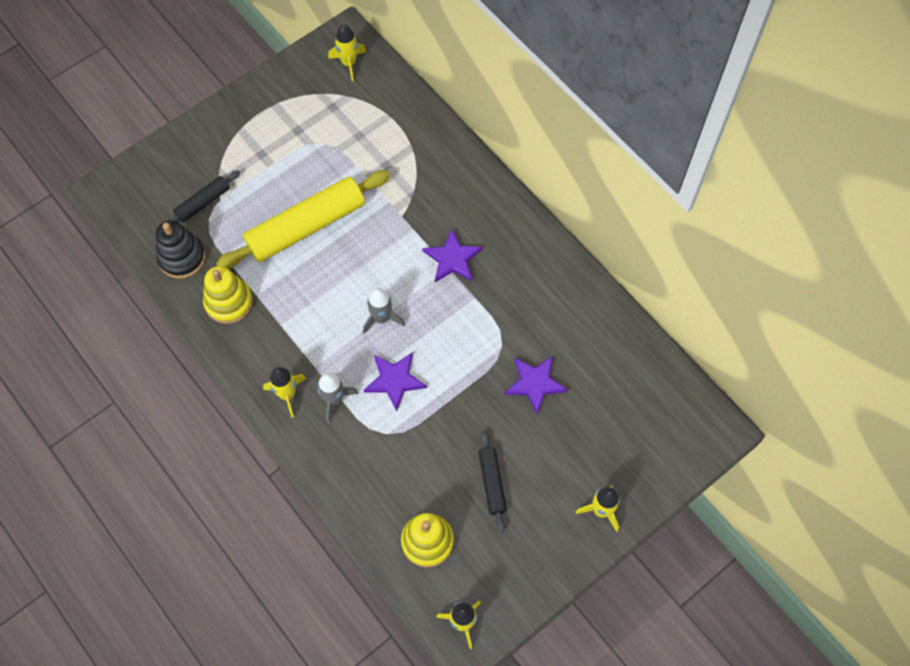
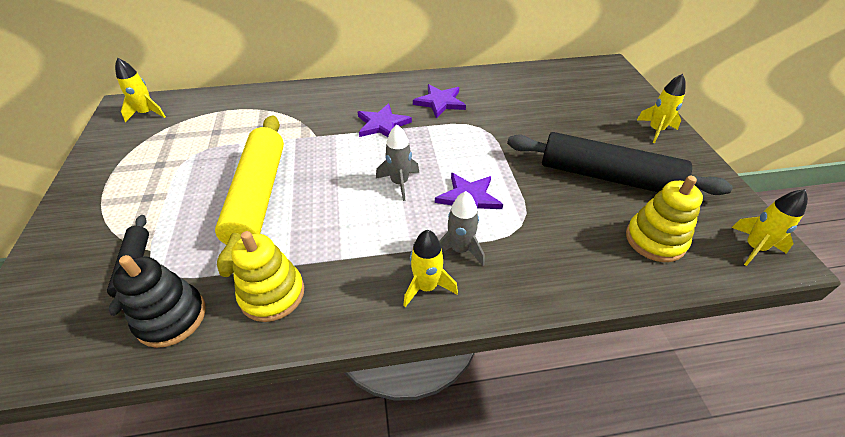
camera: 60 degrees left, 20 degrees down
black rolling pin [478,431,507,533] -> black rolling pin [507,132,733,195], size x2.04
purple star [504,356,568,415] -> purple star moved to [413,84,466,118]

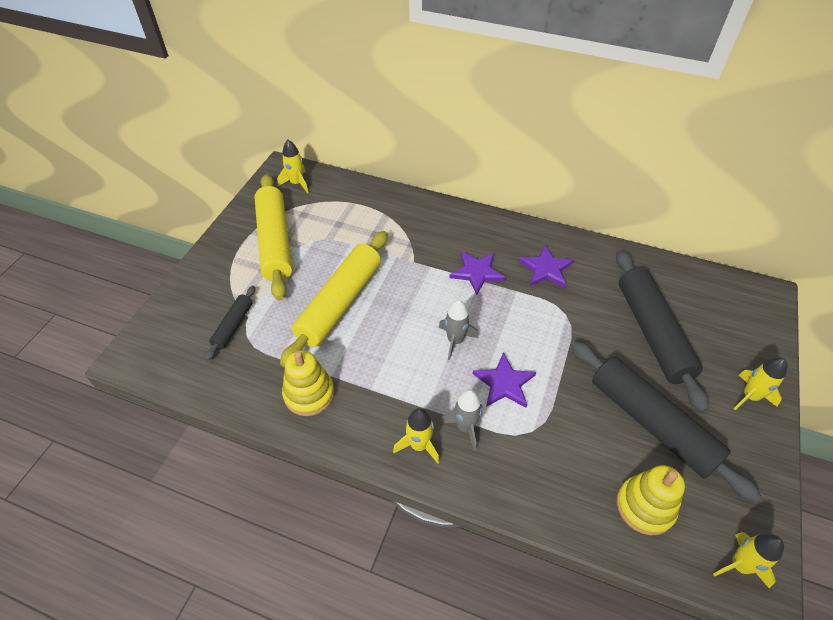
camera: 30 degrees right, 5 degrees up
black stacking toy [113,255,206,348] -> none
none -> yellow rolling pin [254,174,292,300]
none -> black rolling pin [616,250,709,412]

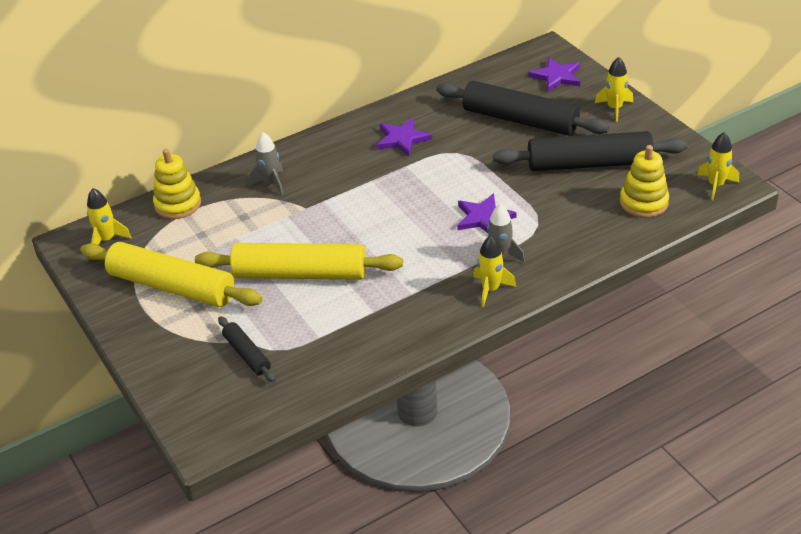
camera: 50 degrees left, 10 degrees down
yellow rolling pin [280,231,388,367] -> yellow rolling pin turned 60 degrees counterclockwise [195,243,403,280]
yellow stacking toy [282,350,334,416] -> yellow stacking toy moved to [153,149,201,219]
grey rocket [438,300,478,360] -> grey rocket moved to [248,132,284,196]
purple star [449,251,506,294] -> purple star moved to [528,57,580,92]

